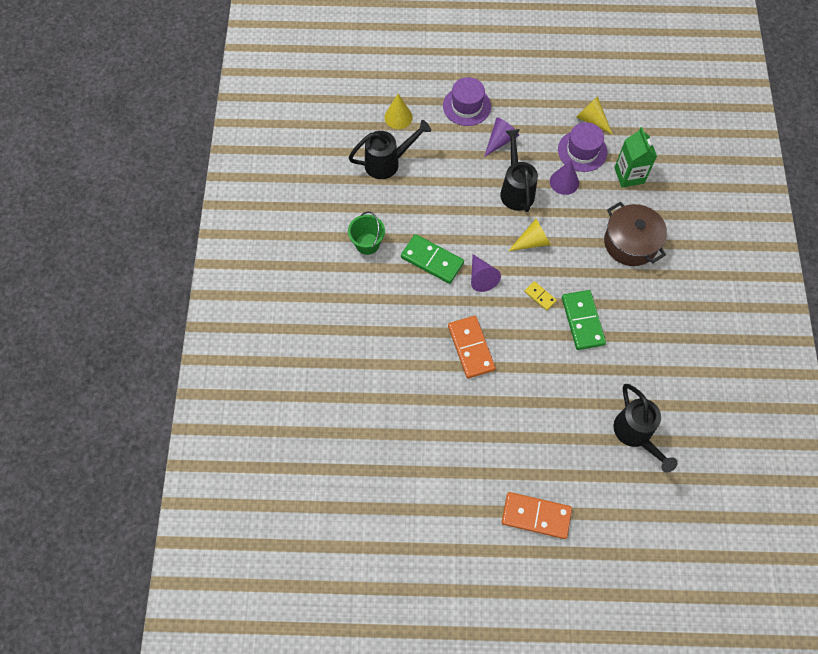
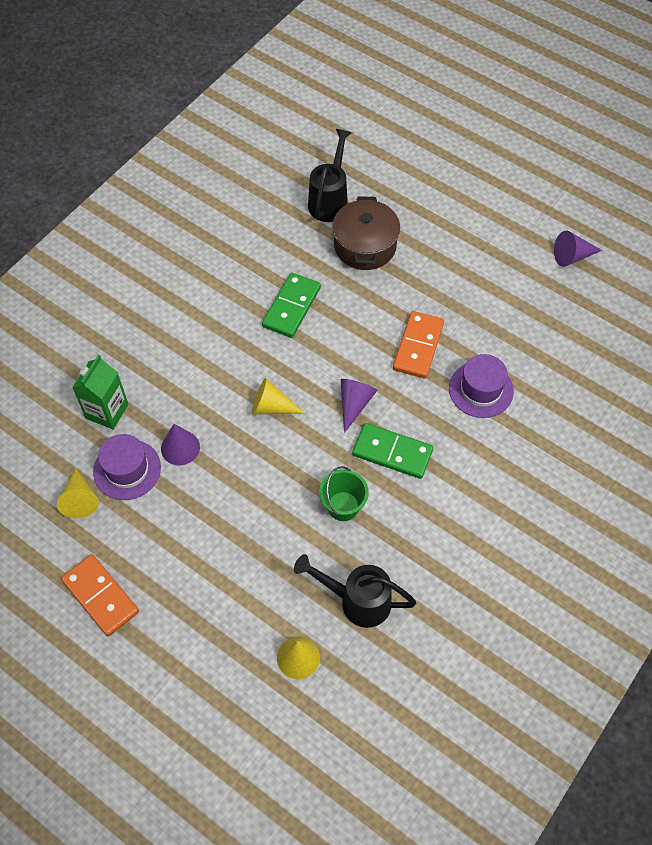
camera: 145 degrees left, 5 degrees down
green bucket [348,212,385,255] -> green bucket moved to [319,466,369,521]
green domino [401,234,464,284] -> green domino turned 45 degrees counterclockwise [352,423,433,479]
purple hat [443,77,491,126] -> purple hat moved to [449,354,514,418]
purple cone [484,117,519,157] -> purple cone moved to [554,231,602,267]
black watering can [500,129,538,212] -> none
orange domino [502,492,572,539] -> orange domino moved to [61,554,139,637]
yellow domino [524,281,557,311] -> none
brown pot [604,202,667,266] -> brown pot moved to [332,196,400,270]

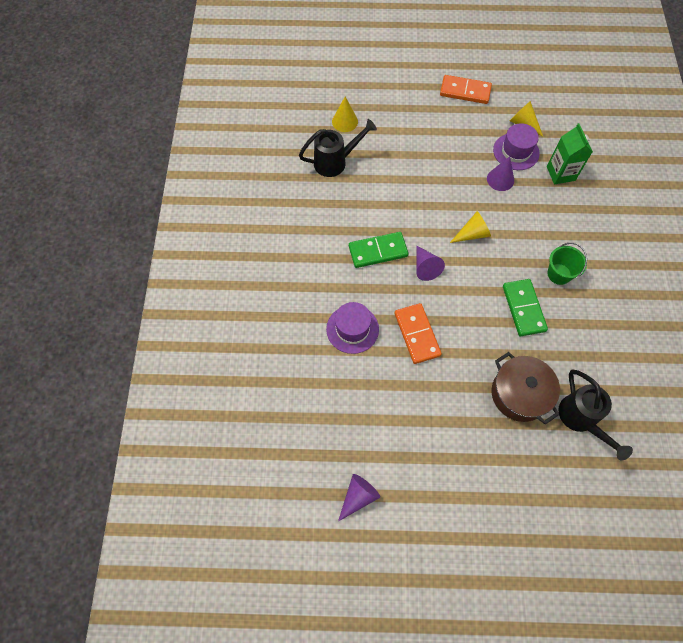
camera: 145 degrees right, 5 degrees up
green bucket [319,466,369,521] -> green bucket moved to [547,243,587,285]

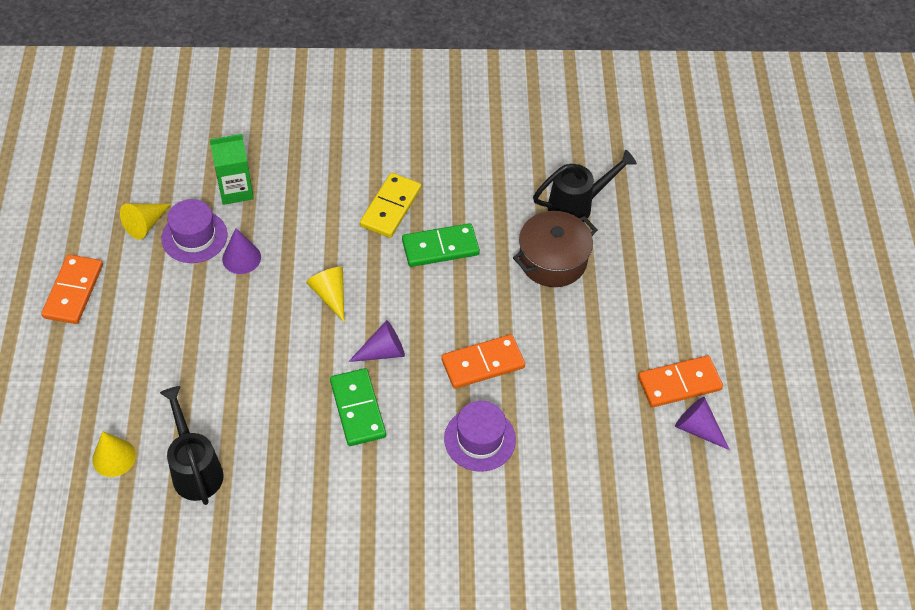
camera: 95 degrees left, 10 degrees down
green bucket [547,243,587,285] -> yellow domino [360,173,421,238]
none -> orange domino [638,355,723,407]

